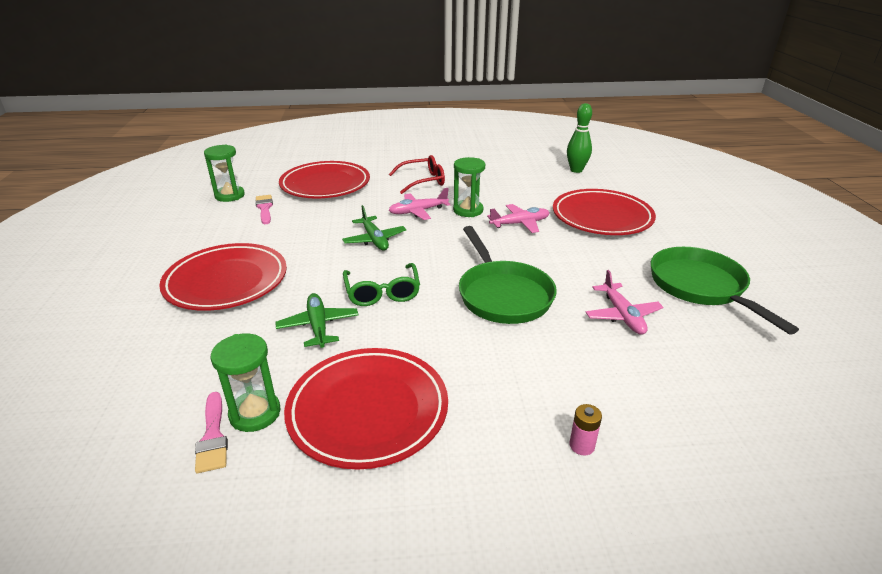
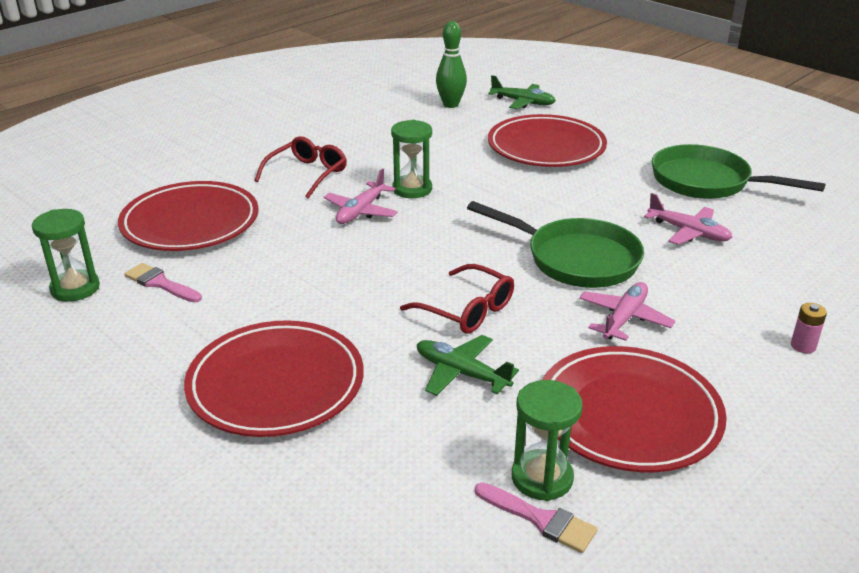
camera: 40 degrees left, 0 degrees up
green plane [342,205,406,251] -> green plane moved to [488,75,556,109]
green glasses [343,263,420,306] -> red glasses [400,264,514,334]
pink plane [487,204,550,233] -> pink plane moved to [579,282,675,341]

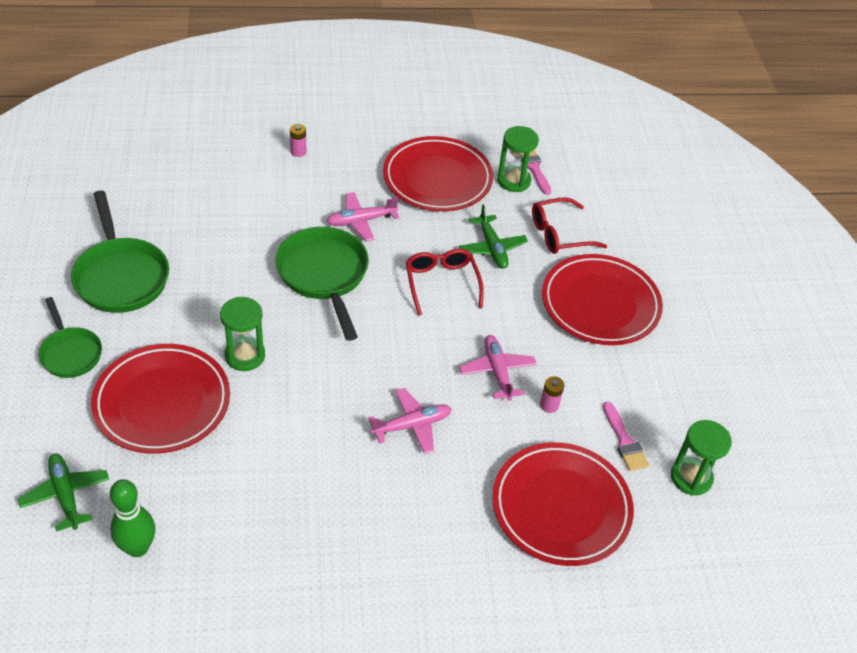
camera: 145 degrees left, 15 degrees up
red glasses [255,136,347,199] -> red glasses moved to [532,197,607,254]
green hourglass [391,120,432,198] -> green hourglass moved to [220,297,265,371]
pink plane [644,193,733,245] -> pink plane moved to [460,335,537,401]
none -> green pan [39,297,102,378]
none -> pink battery [540,376,564,413]

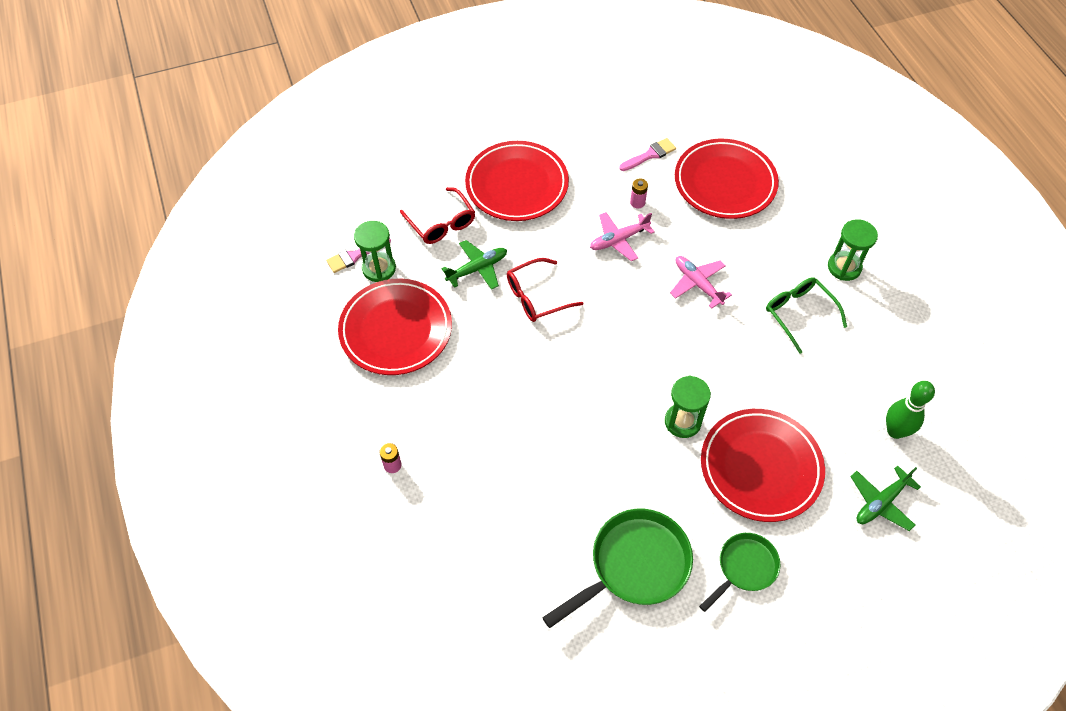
camera: 100 degrees left, 10 degrees up
green pan [275,227,369,341] -> none
pink plane [326,192,399,241] -> none
green hourglass [671,420,732,496] -> green hourglass moved to [828,219,878,281]
none -> green glasses [766,277,847,354]

